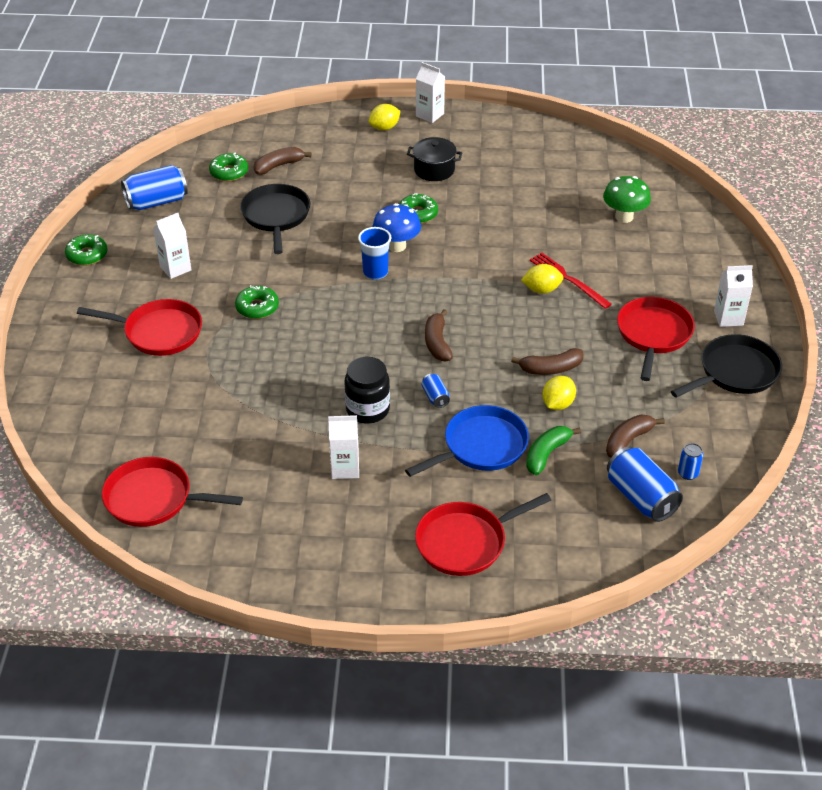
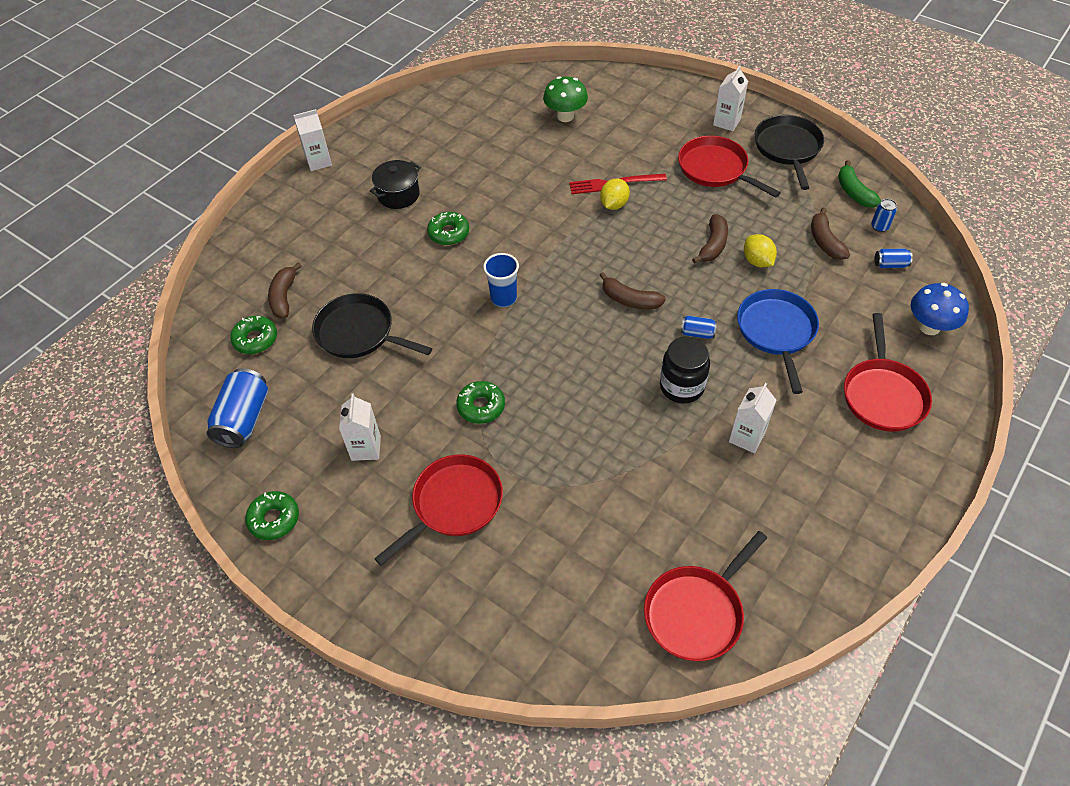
camera: 55 degrees left, 10 degrees up
yellow lemon [369,104,401,130] -> none
blue mushroom [373,203,421,252] -> blue mushroom moved to [911,283,969,335]
green banana [526,426,581,475] -> green banana moved to [838,160,881,208]
blue can [607,446,683,522] -> blue can [874,249,913,268], size x0.49

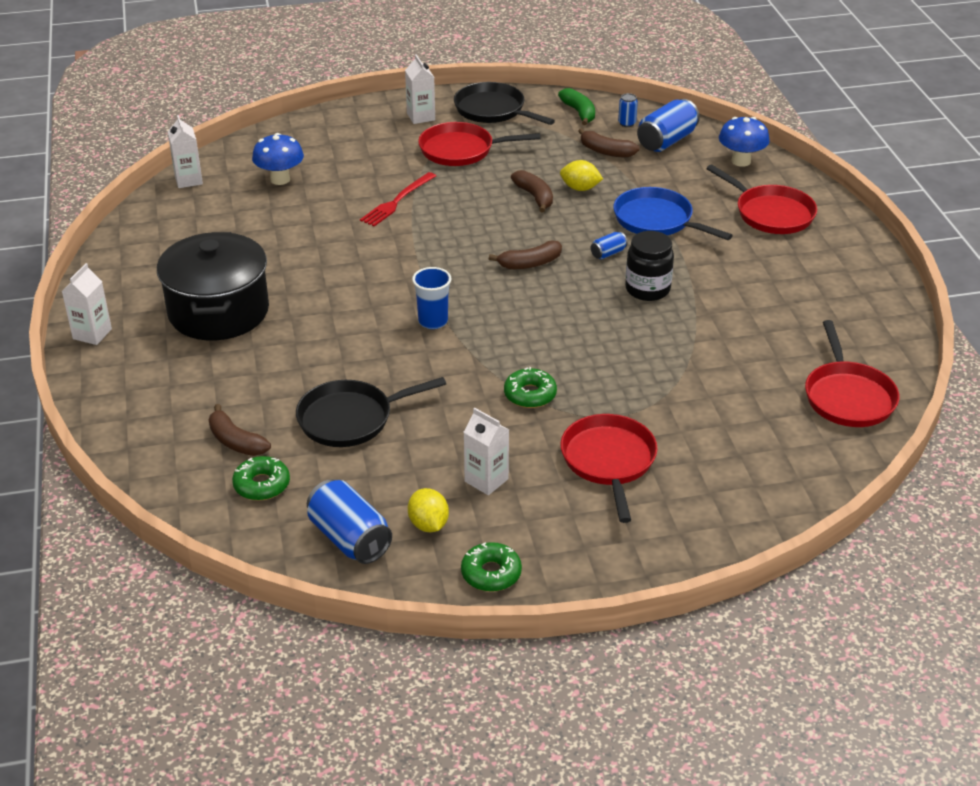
camera: 50 degrees left, 15 degrees down
black pot [370,160,421,209] -> black pot [157,232,269,340], size x1.93
green donut [427,212,469,245] -> none
green mushroom [543,76,588,122] -> blue mushroom [252,133,304,185]
yellow lemon [600,178,630,210] -> yellow lemon moved to [408,488,449,532]
white carton [729,383,777,453] -> white carton moved to [168,115,203,188]
green banana [838,160,881,208] -> green banana turned 135 degrees counterclockwise [558,88,595,125]
blue can [874,249,913,268] -> blue can [637,99,700,152], size x2.04

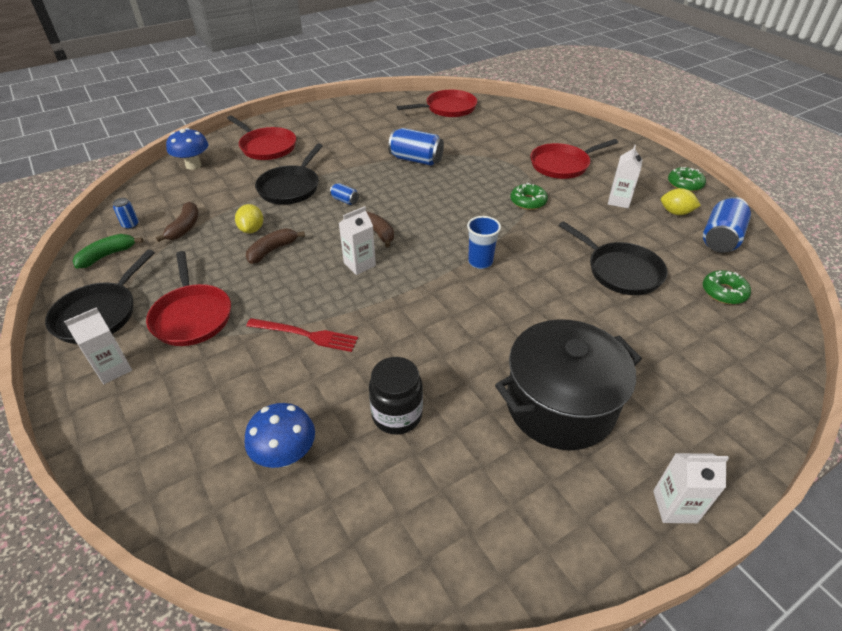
camera: 110 degrees left, 5 degrees up
white carton [168,115,203,188] -> white carton moved to [339,206,376,275]
brown banana [209,404,271,456] -> none
yellow lemon [408,488,449,532] -> yellow lemon turned 60 degrees clockwise [661,188,701,215]
blue pan [613,187,733,240] -> black pan [255,143,323,205]
black jar [625,231,674,301] -> black jar moved to [369,357,423,435]
blue can [637,99,700,152] -> blue can moved to [388,128,444,166]
red pan [706,164,817,234] -> red pan turned 105 degrees clockwise [227,115,296,160]

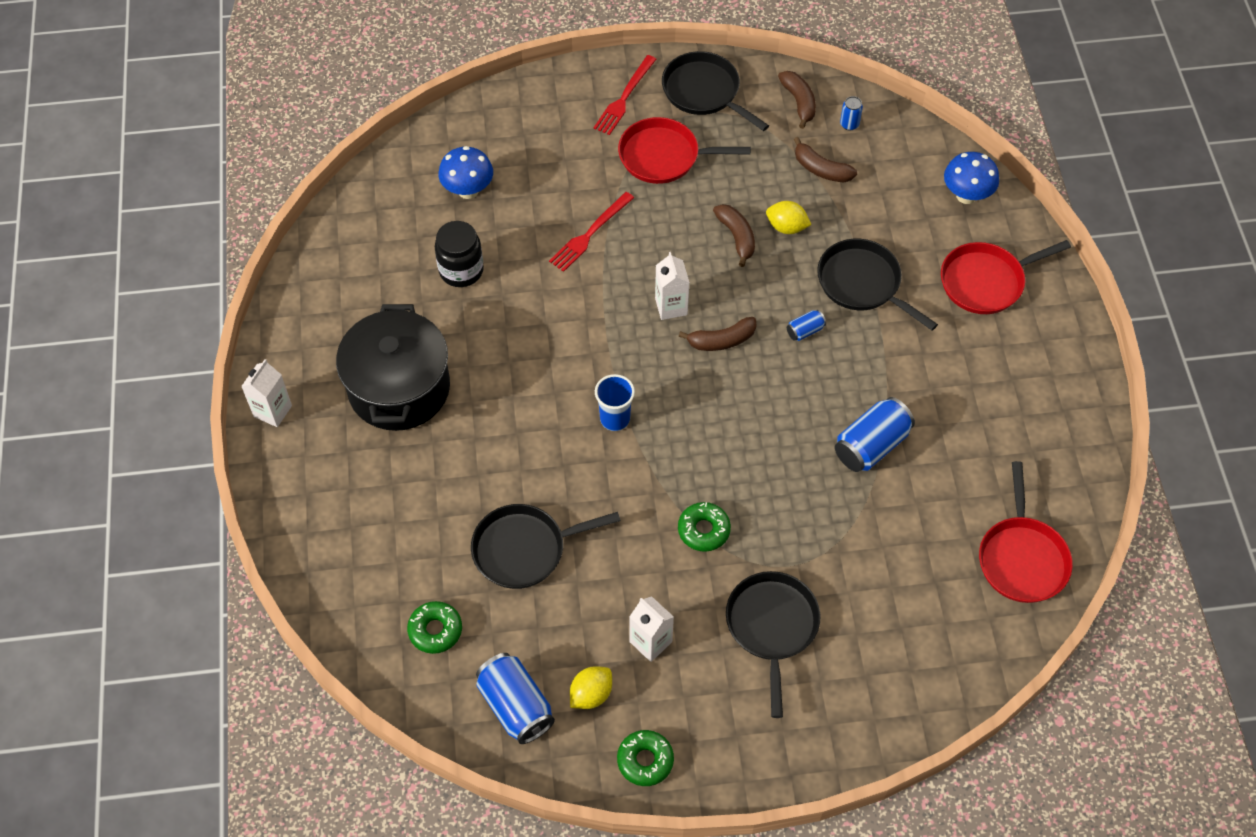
camera: 115 degrees right, 15 degrees up
white carton [64,307,132,384] -> red fork [594,55,656,135]
green banana [72,234,143,269] -> brown banana [778,71,816,129]
red pan [530,139,618,179] -> black pan [726,571,821,718]

